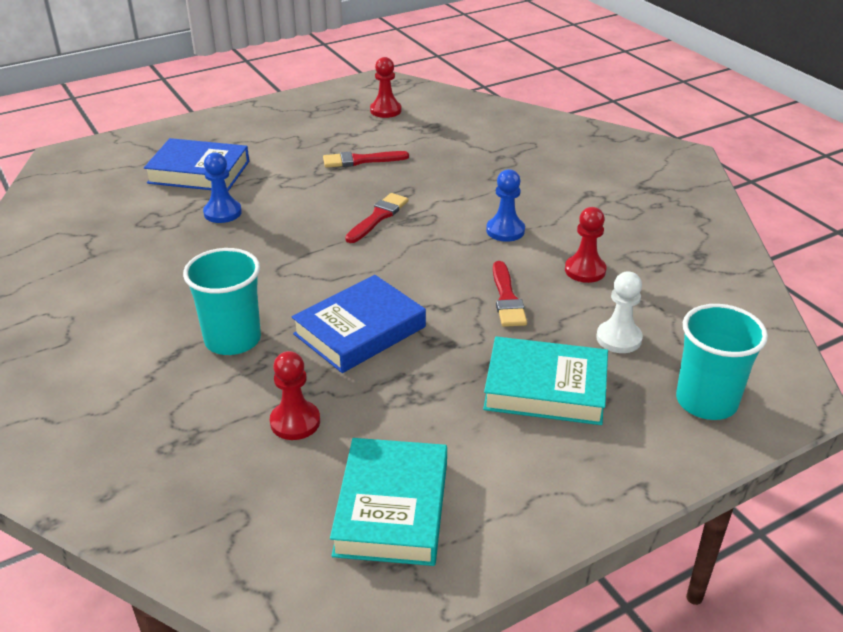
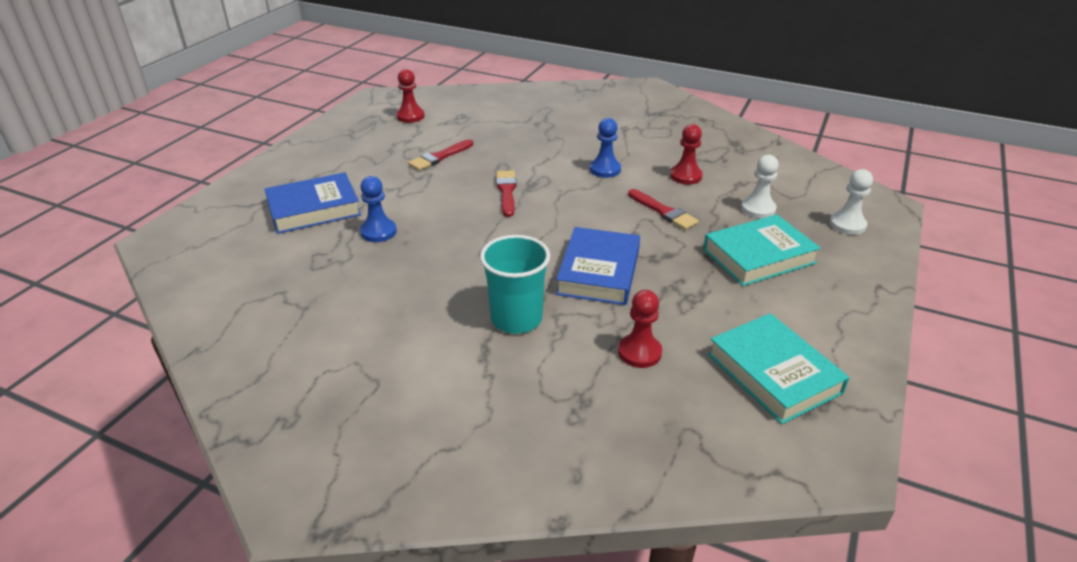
camera: 35 degrees left, 0 degrees up
turquoise cup [676,304,768,420] -> white pawn [829,169,873,235]

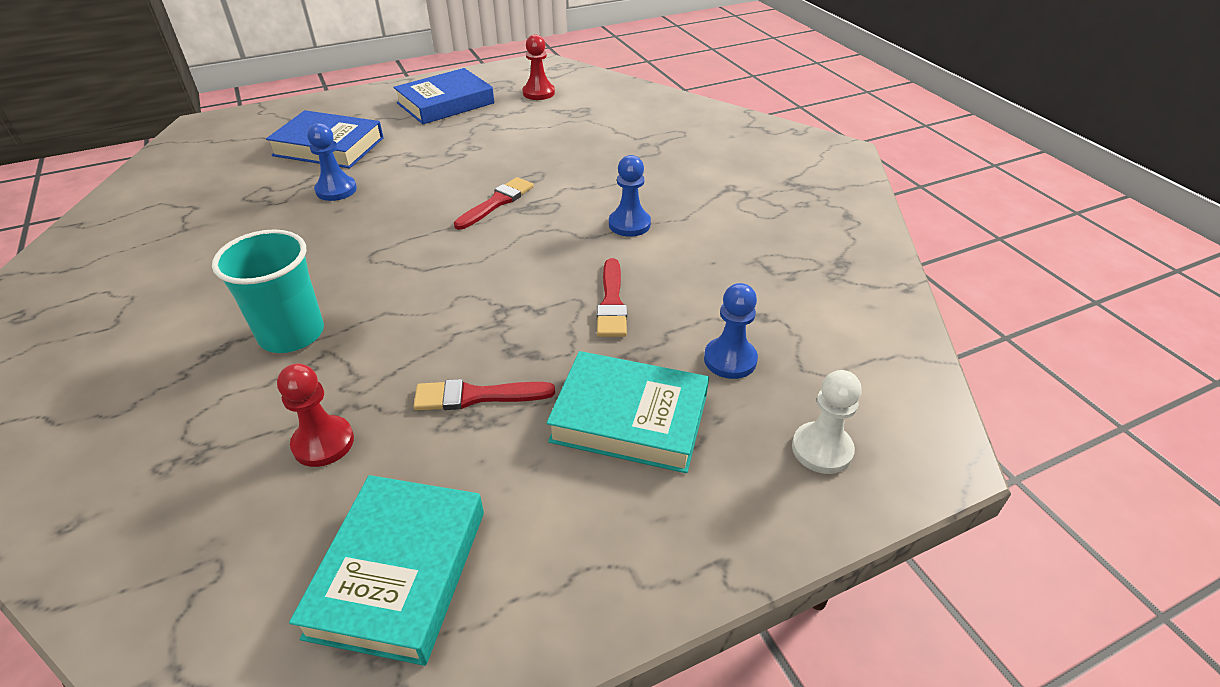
camera: 40 degrees right, 5 degrees up
red brush [408,139,473,171] -> red brush moved to [413,379,555,410]
blue book [556,227,640,305] -> blue book moved to [393,68,494,124]
red pawn [670,124,703,185] -> none
white pawn [741,155,779,219] -> blue pawn [704,283,758,379]

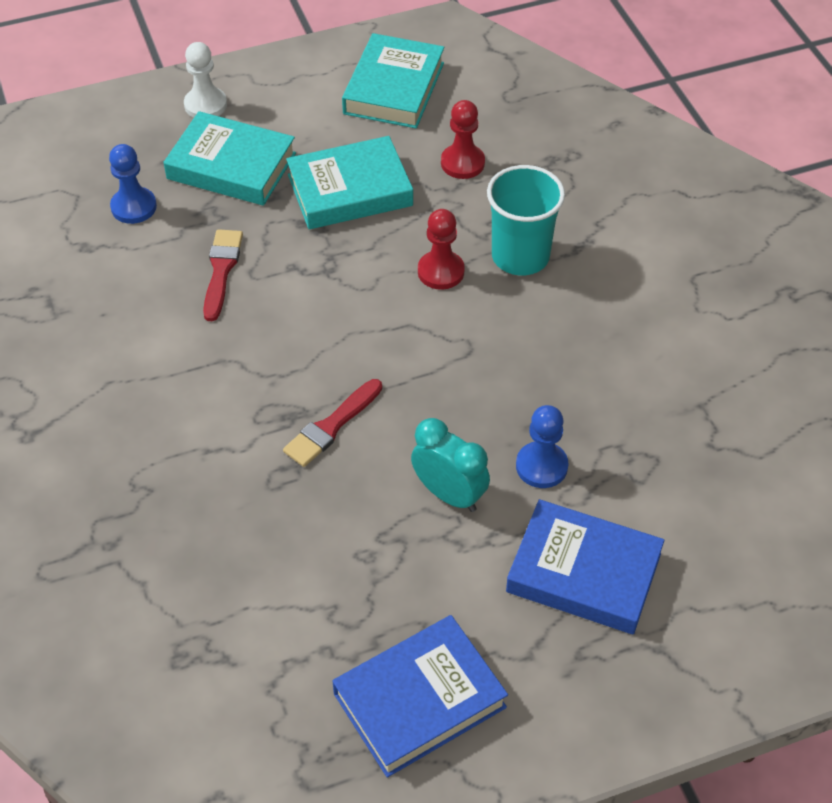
camera: 175 degrees left, 10 degrees up
red brush [413,379,555,410] -> turquoise book [286,136,413,229]
red pawn [523,34,555,100] -> red pawn moved to [418,209,465,290]
blue pawn [609,155,651,237] -> none
white pawn [792,370,862,474] -> white pawn moved to [184,42,227,118]
none -> turquoise clock [411,418,490,512]

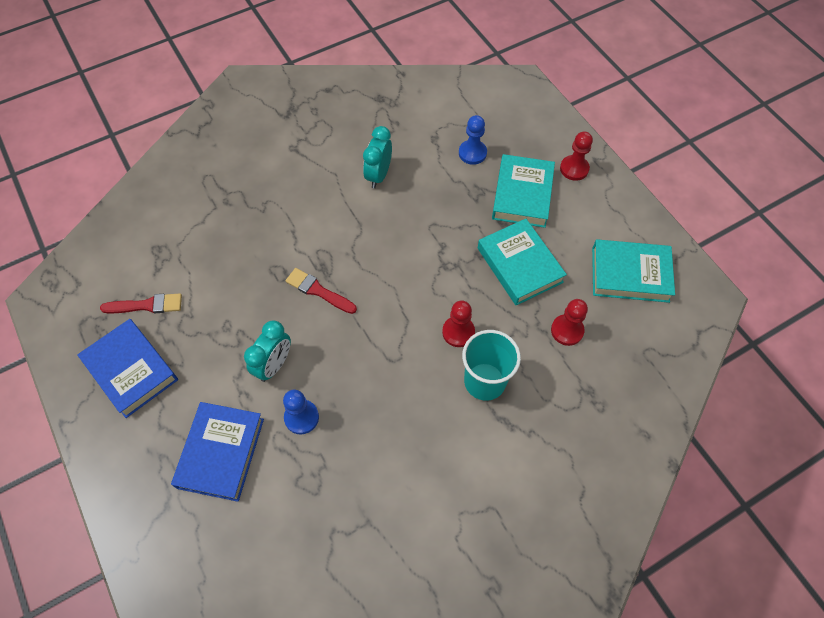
camera: 80 degrees right, 10 degrees up
white pawn [184,42,227,118] -> red pawn [560,131,593,181]
red brush [203,229,243,321] -> red brush moved to [100,293,182,313]
none -> turquoise clock [363,126,392,188]

